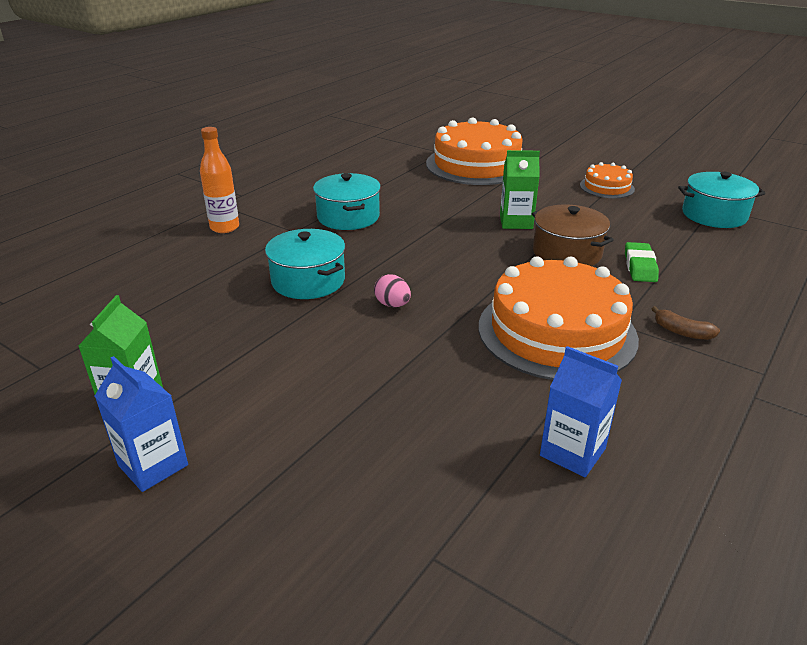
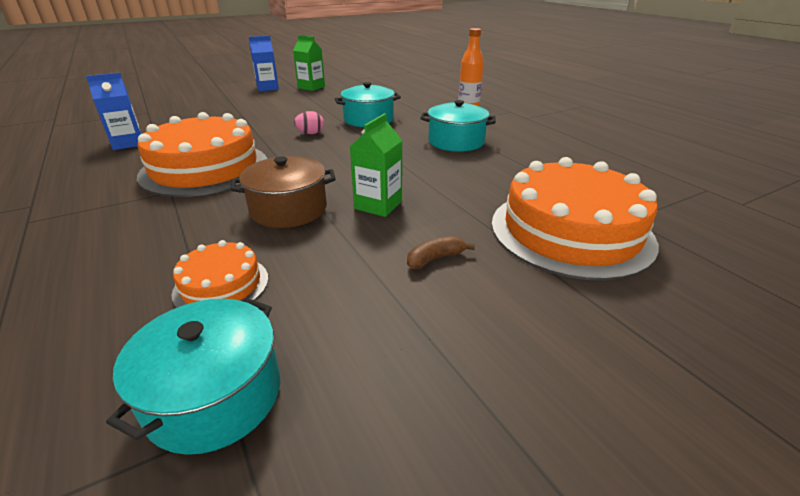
camera: 115 degrees right, 0 degrees up
orange cake [580,162,635,198] -> orange cake moved to [171,240,268,308]
green eraser [625,242,659,282] -> none
brown banana [652,306,720,340] -> brown banana moved to [407,236,475,269]

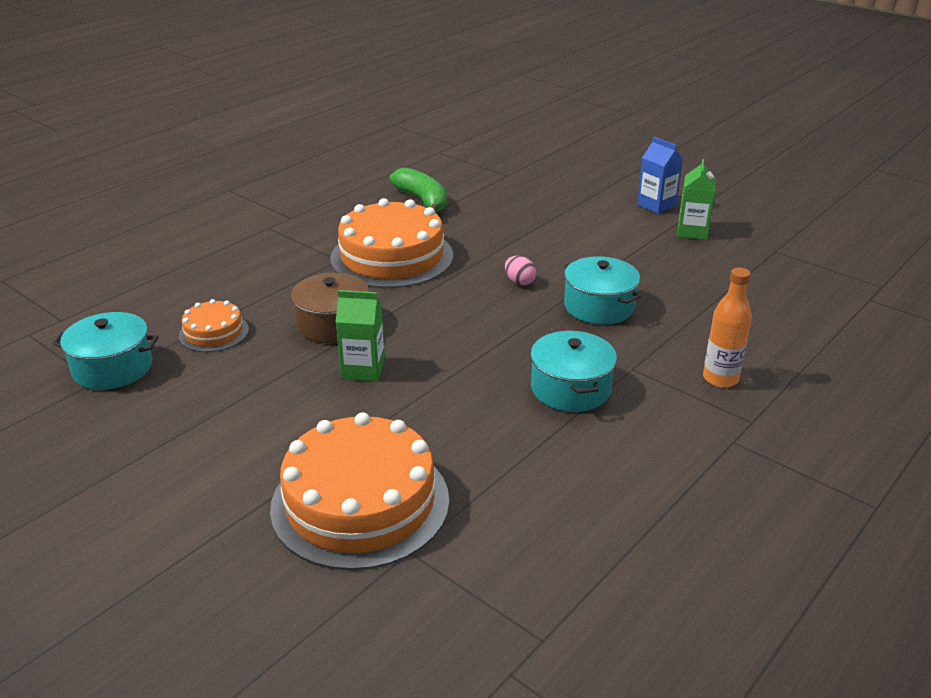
camera: 70 degrees right, 0 degrees up
blue carton [86,73,142,150] -> green banana [389,167,447,213]
brown banana [407,236,475,269] -> none

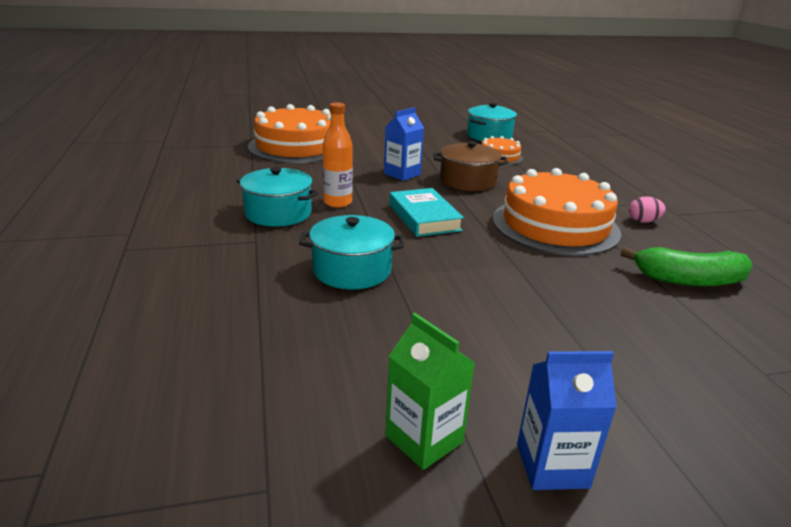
camera: 125 degrees right, 5 degrees down
green carton [336,290,385,381] -> blue carton [384,107,424,181]
pink egg [505,256,536,286] -> pink egg moved to [629,197,666,223]
orange bottle [703,268,752,388] -> orange bottle moved to [322,103,353,208]
none -> turquoise book [389,188,464,237]

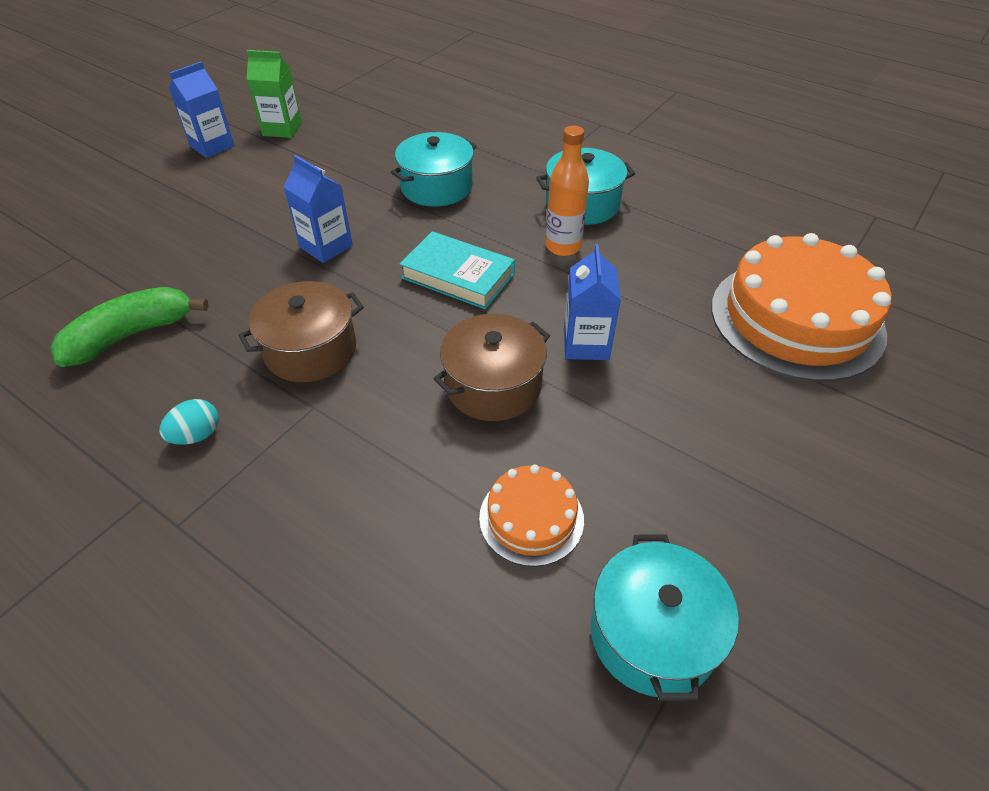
camera: 140 degrees right, 20 degrees up
orange cake [492,168,622,256] -> brown pot [239,281,364,382]
pink egg [629,197,666,223] -> turquoise egg [159,399,219,445]
none -> blue carton [284,155,353,263]

